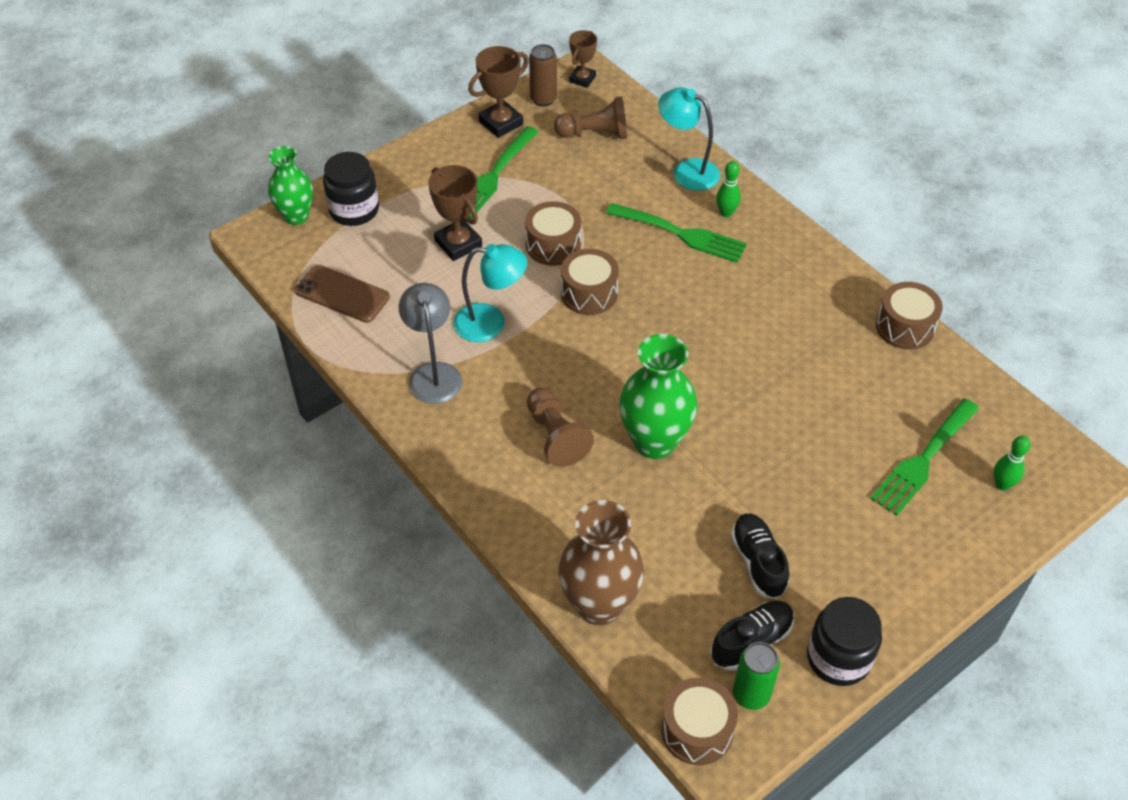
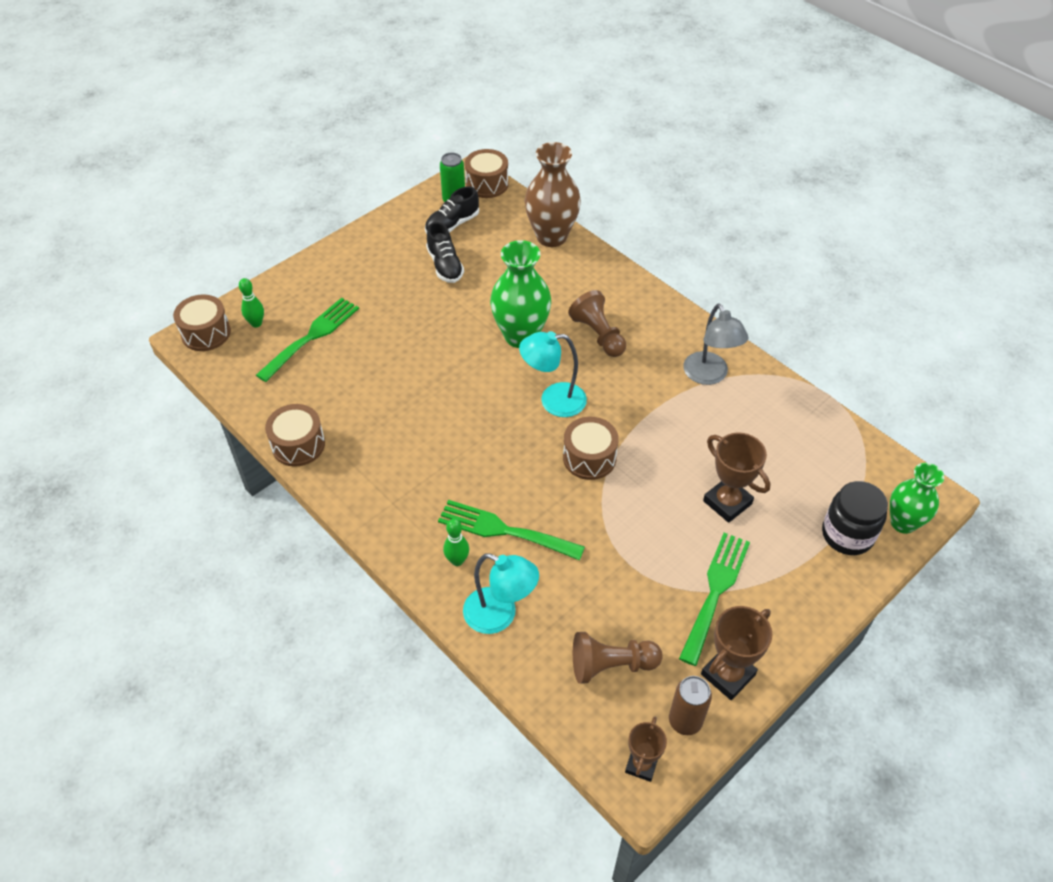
camera: 175 degrees right, 0 degrees up
brown phone [295,265,390,323] -> none
turquoise lamp [453,244,527,342] -> turquoise lamp moved to [519,331,587,417]
brown drum [525,201,581,266] -> brown drum moved to [173,295,231,351]
black jar [807,597,882,686] -> none

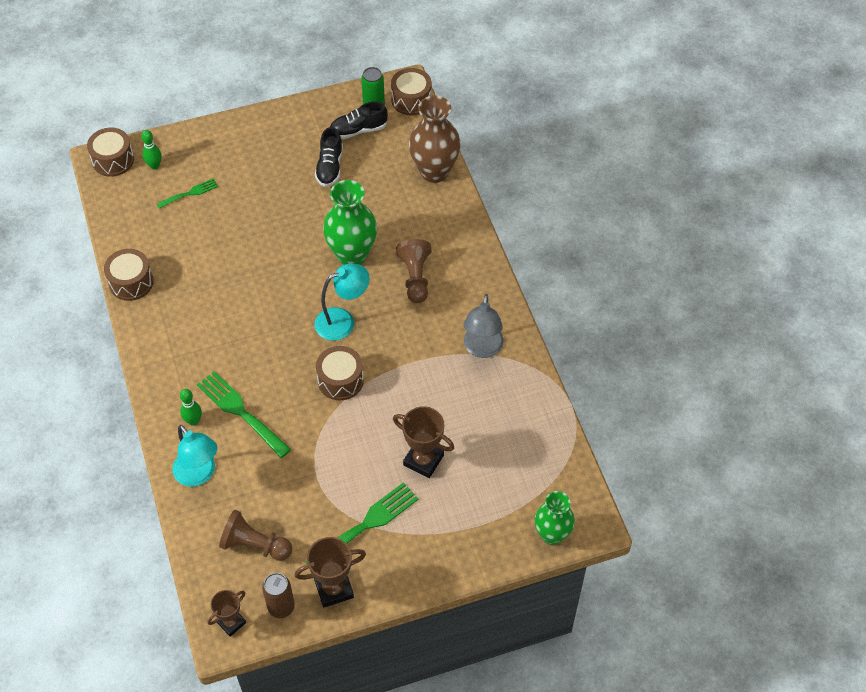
camera: 25 degrees right, 5 degrees up
green fork [256,297,359,382] -> green fork [157,178,218,208], size x0.57
turquoise lamp [519,331,587,417] -> turquoise lamp turned 135 degrees clockwise [315,263,369,341]
brown trophy [703,432,771,523] -> brown trophy turned 45 degrees counterclockwise [393,406,454,478]
black jar [822,481,888,555] -> none

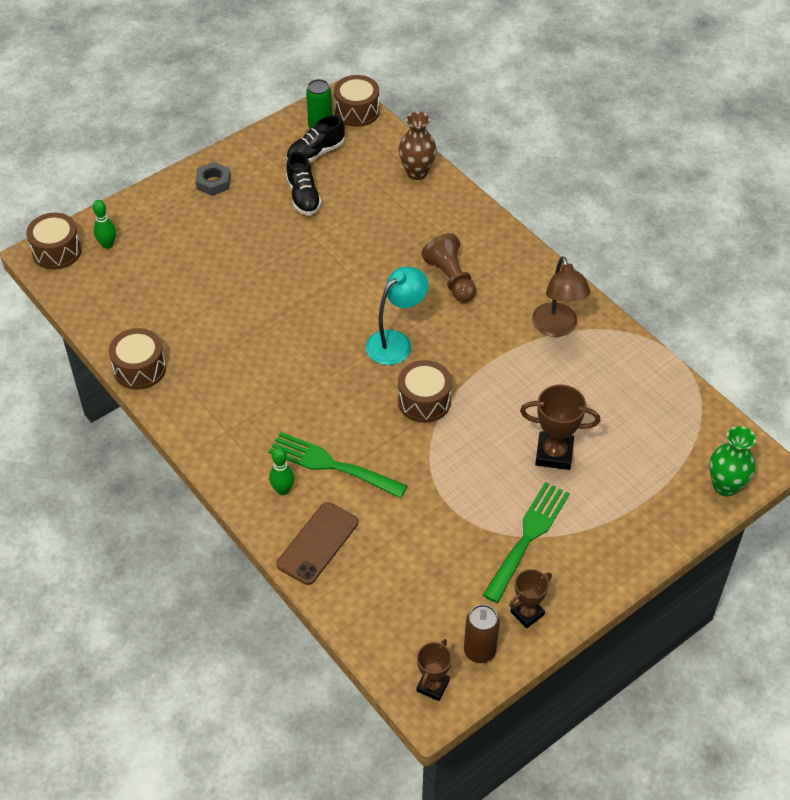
camera: 20 degrees left, 5 degrees down
green fork [157,178,218,208] -> none
turquoise lamp [172,425,217,487] -> brown phone [276,502,358,585]
brown pawn [219,510,292,561] -> none
brown trophy [295,537,366,607] -> brown trophy [509,569,552,628], size x0.65
green vase [323,180,377,265] -> none
brown vase [409,95,461,183] -> brown vase [399,112,436,180], size x0.66
grey lamp [463,294,504,358] -> brown lamp [532,256,591,337]
none -> grey nut [196,162,230,196]

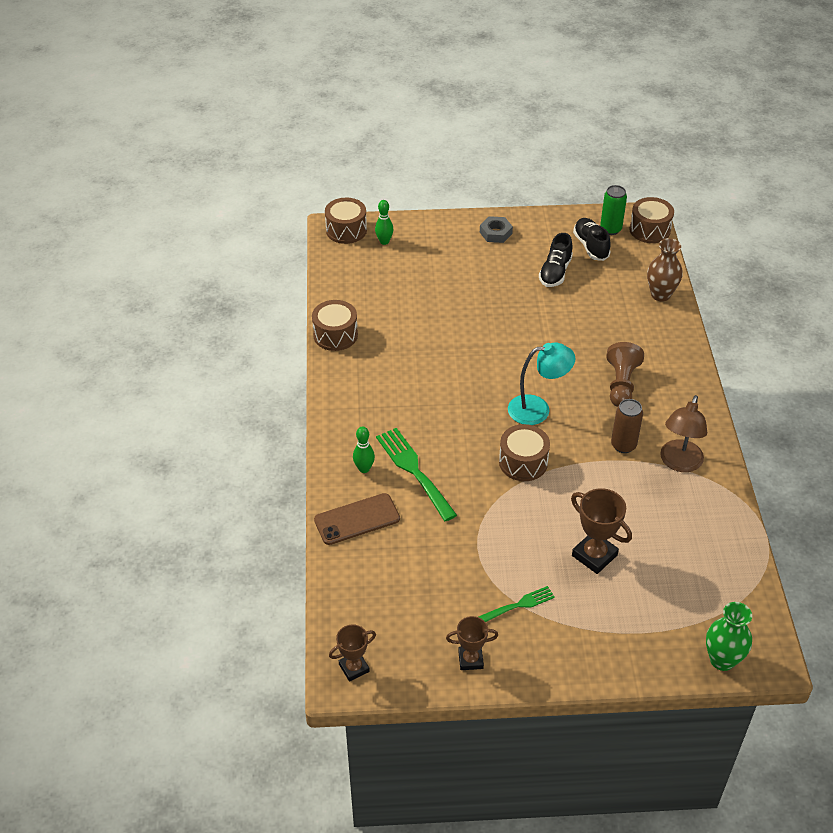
camera: 35 degrees right, 5 degrees down
black shoe [286,115,345,163] -> black shoe turned 75 degrees clockwise [573,218,611,261]
brown can [464,604,500,663] -> brown can moved to [611,399,643,453]
green fork [483,482,570,603] -> green fork [479,586,555,622], size x0.57

